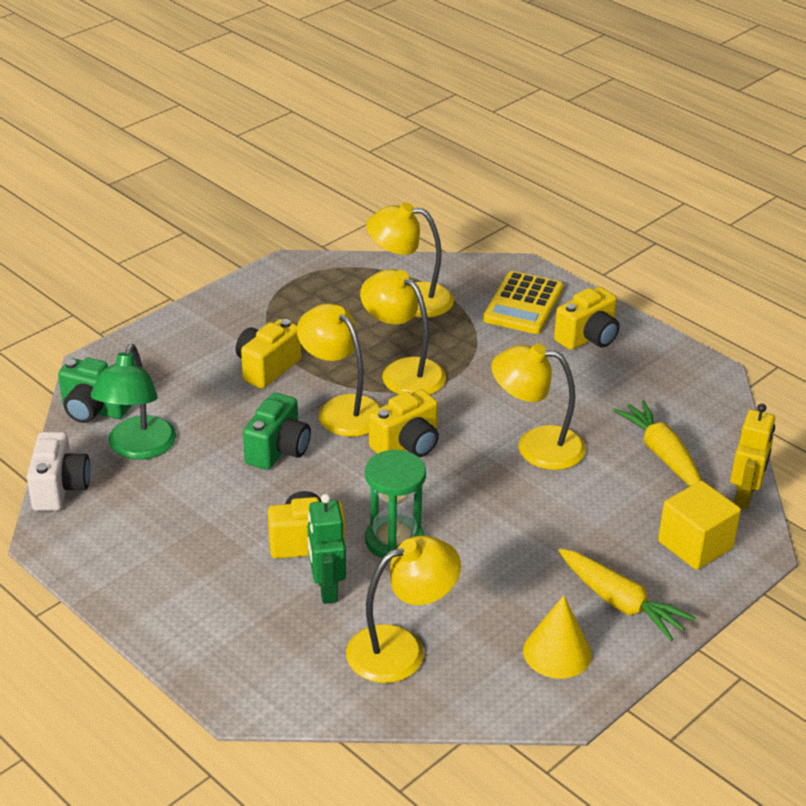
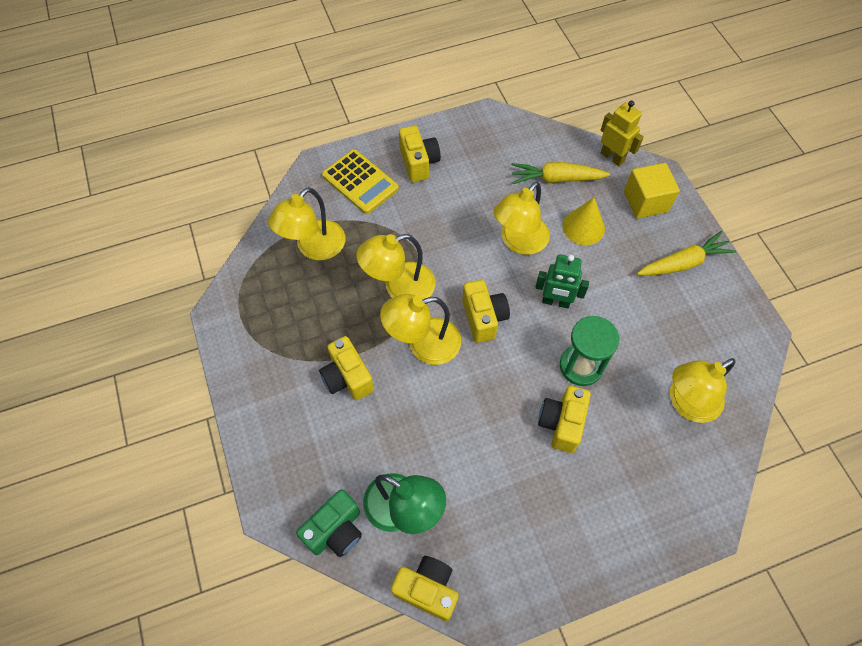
camera: 65 degrees left, 25 degrees up
white camera [27,432,90,511] -> yellow camera [391,556,459,621]
green camera [243,393,311,470] -> none
green robot [308,494,346,604] -> green robot moved to [535,254,589,308]
yellow lamp [346,536,461,683] -> yellow lamp turned 120 degrees counterclockwise [670,358,736,423]
yellow cone [523,595,592,679] -> yellow cone moved to [563,197,605,245]

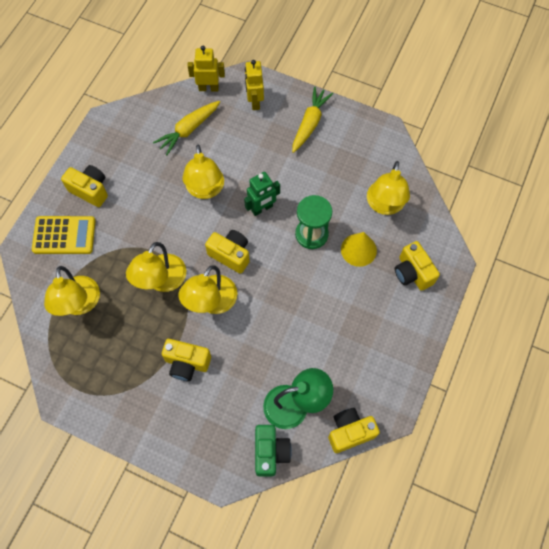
camera: 45 degrees left, 5 degrees up
yellow camera [538,386,591,453] -> yellow camera moved to [395,241,440,291]
yellow cone [563,197,605,245] -> yellow cone moved to [341,232,377,267]
yellow cube [624,163,680,219] -> yellow robot [245,60,264,110]

